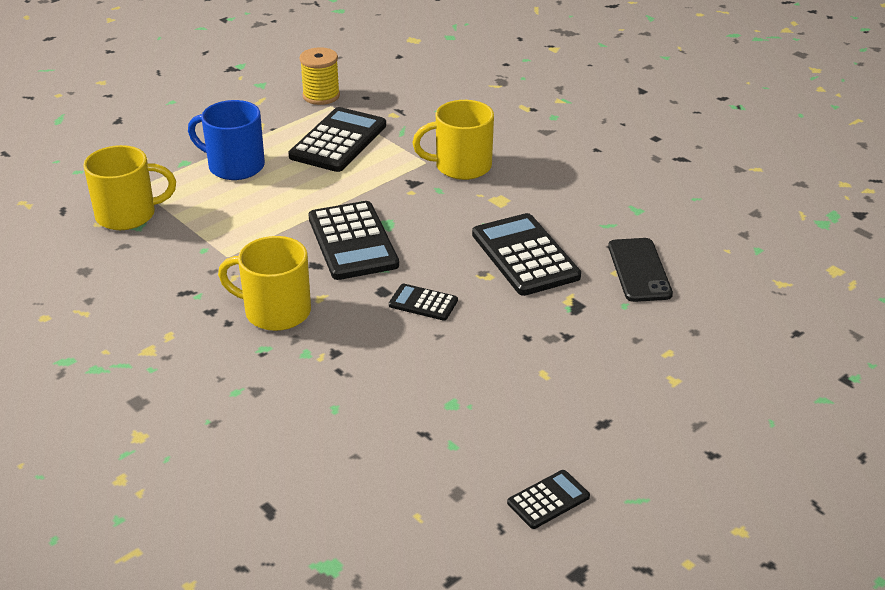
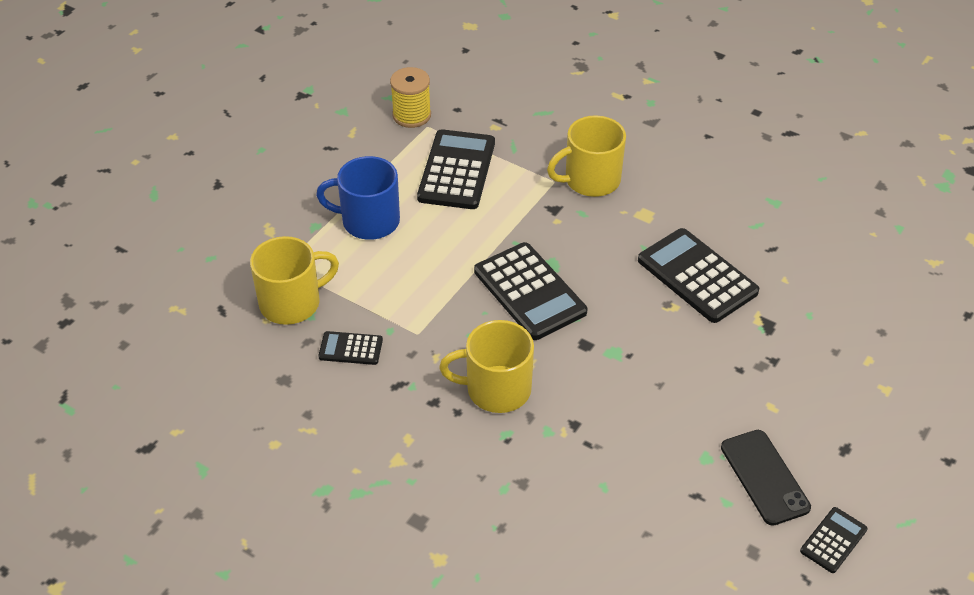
camera: 15 degrees left, 10 degrees up
black calculator [389,284,458,321] -> black calculator moved to [318,331,383,365]
black phone [608,238,673,302] -> black phone moved to [721,430,811,526]

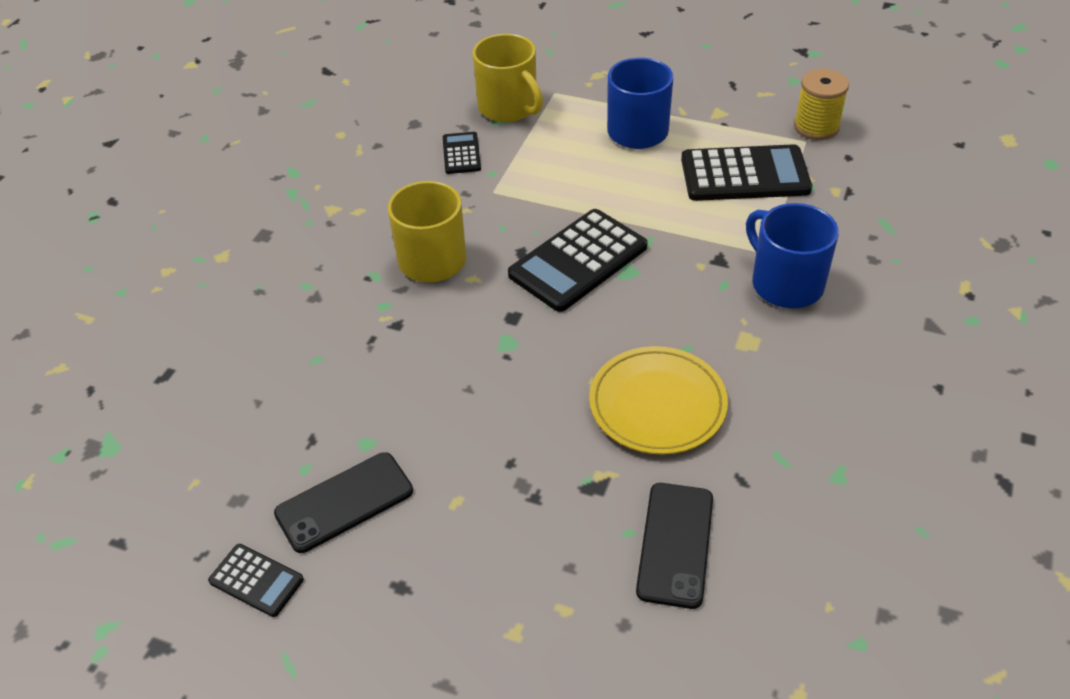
camera: 80 degrees right, 0 degrees up
yellow mug [547,115,626,197] -> blue mug [746,203,839,308]
black calculator [638,228,759,323] -> yellow plate [589,346,728,454]
none -> black phone [636,483,713,609]

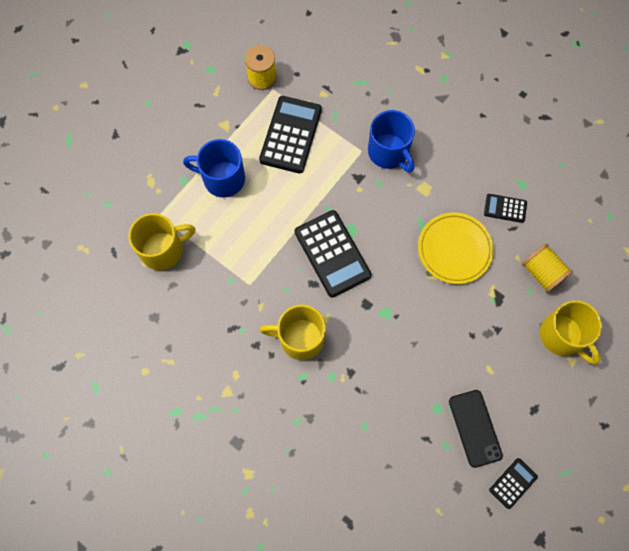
camera: 75 degrees left, 25 degrees up
black calculator [443,132,481,174] -> black calculator moved to [484,194,527,223]
black phone [636,483,713,609] -> yellow spool [522,243,573,293]
blue mug [746,203,839,308] -> blue mug turned 105 degrees counterclockwise [368,110,415,173]
none -> yellow mug [540,300,602,364]

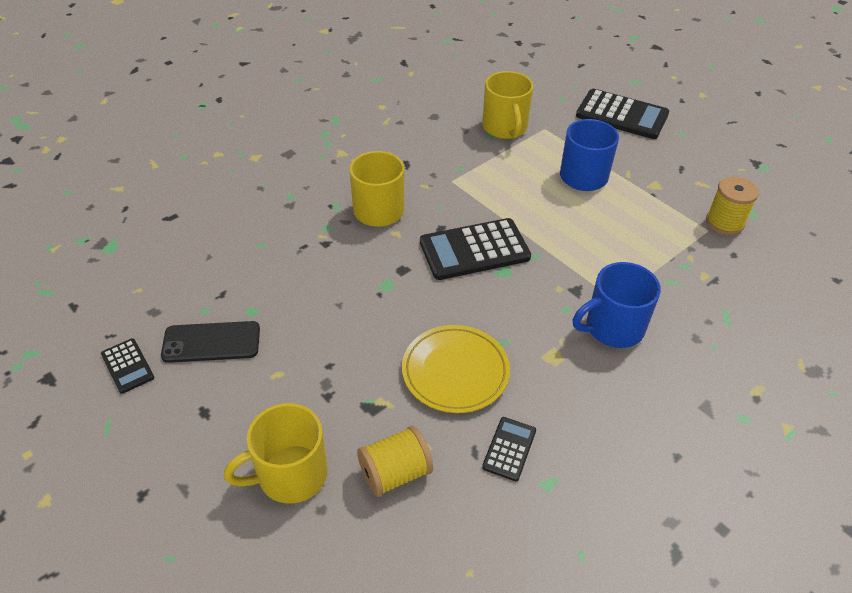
camera: 100 degrees right, 25 degrees down
black calculator [259,96,322,173] -> black calculator moved to [576,89,669,139]

